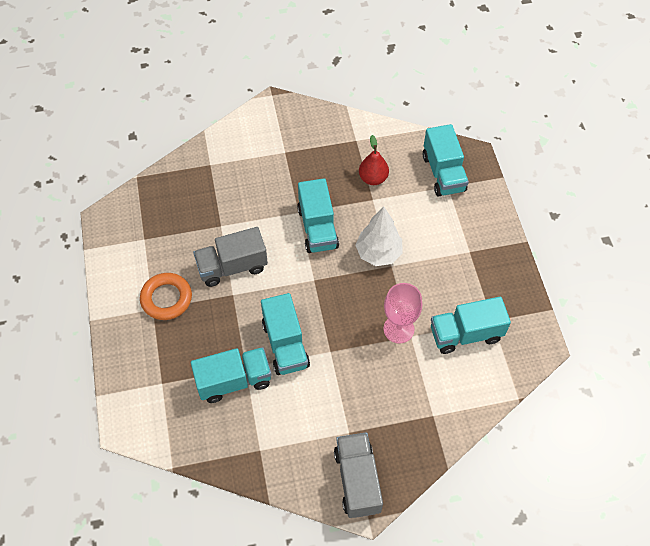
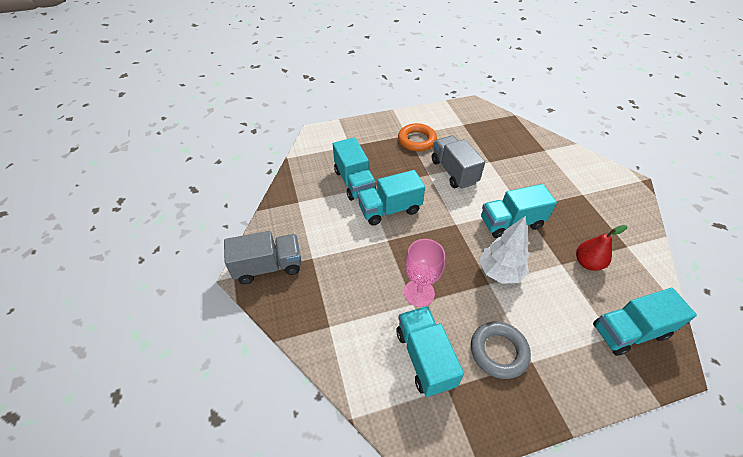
camera: 85 degrees right, 10 degrees down
none -> grey ring [471,322,531,379]

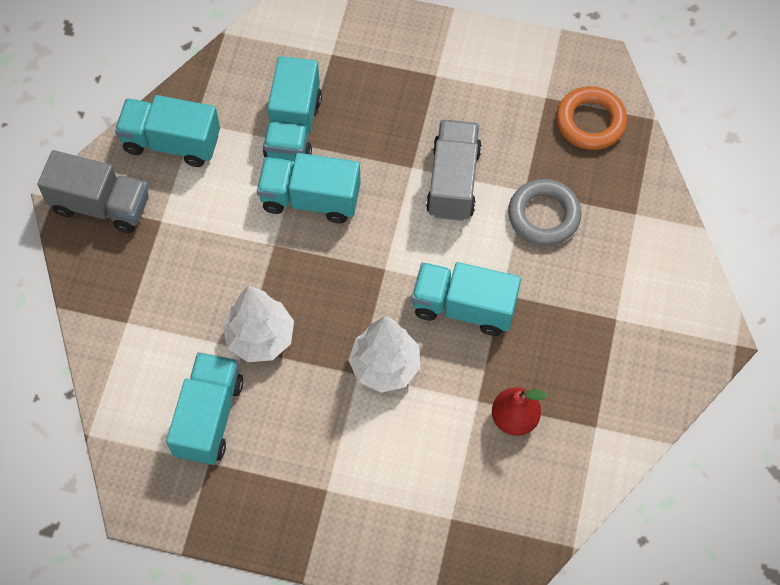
camera: 30 degrees right, 15 degrees up
orange ring [398,123,437,152] -> orange ring moved to [556,86,627,150]
pink goblet [404,239,445,307] -> white tree [223,286,294,362]
grey ring [471,322,531,379] -> grey ring moved to [508,179,581,246]
turquoise truck [593,288,697,356] -> turquoise truck moved to [115,95,220,167]

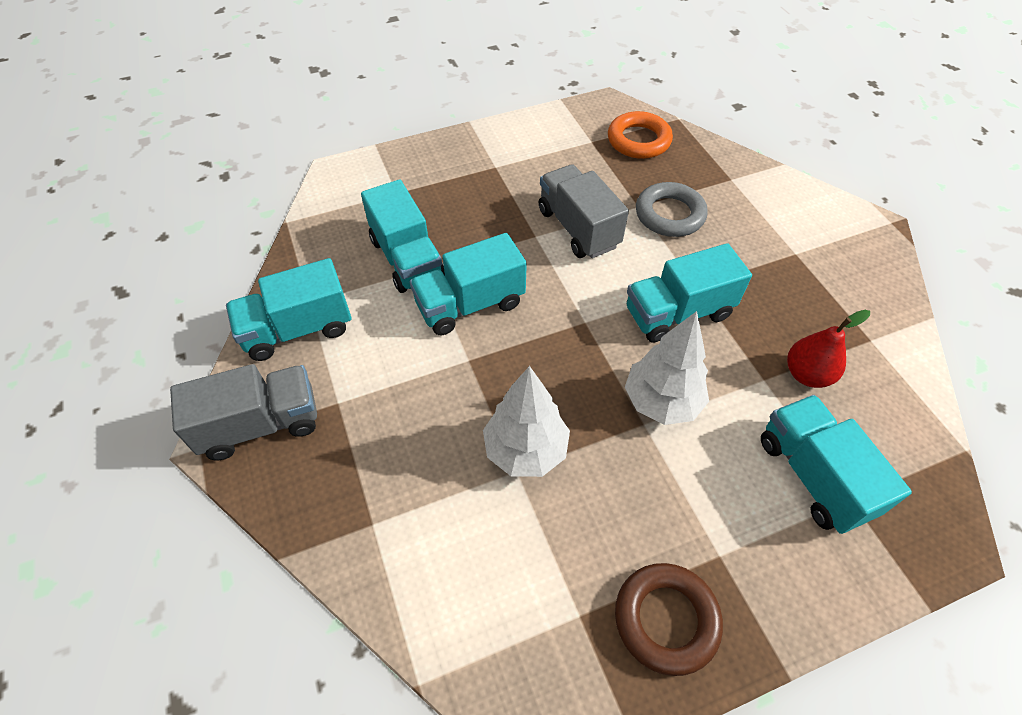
camera: 35 degrees left, 10 degrees down
turquoise truck [166,352,244,465] -> turquoise truck moved to [761,395,912,534]
none -> brown ring [615,563,723,676]

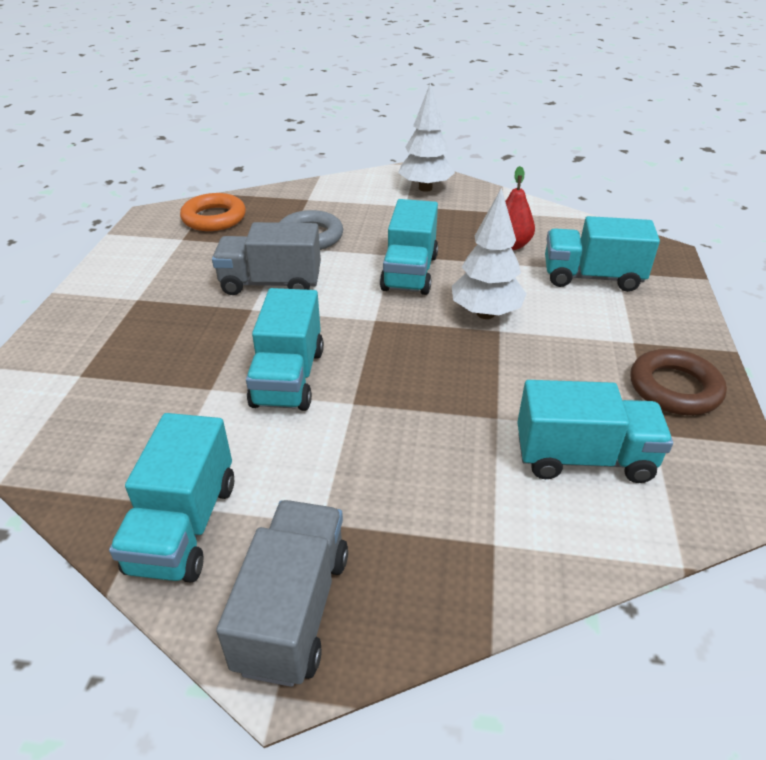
camera: 60 degrees left, 15 degrees down
turquoise truck [361,179,445,293] -> turquoise truck moved to [517,380,673,483]
white tree [483,366,570,477] -> white tree moved to [398,83,455,192]

